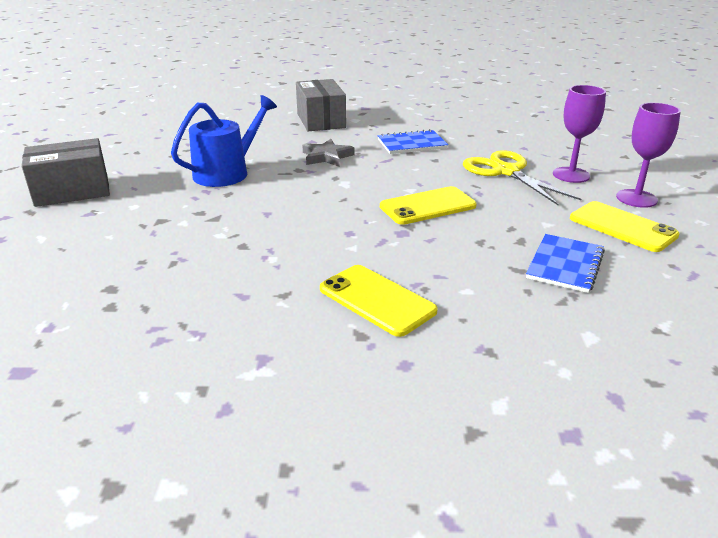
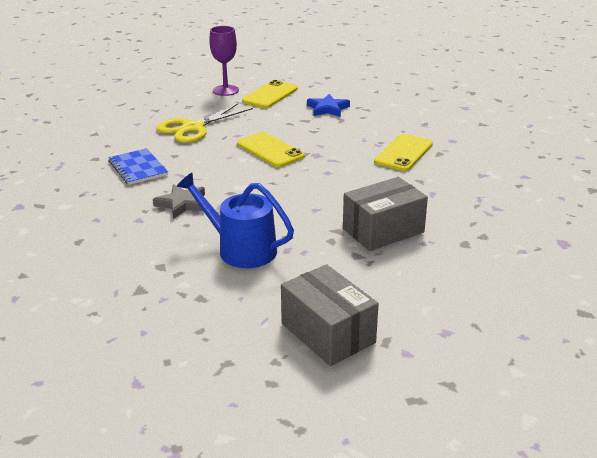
camera: 105 degrees left, 0 degrees up
grey box [296,79,346,131] -> grey box moved to [343,177,428,251]
blue notebook [526,234,605,293] -> blue star [307,94,350,117]
purple goblet [553,85,606,183] -> none

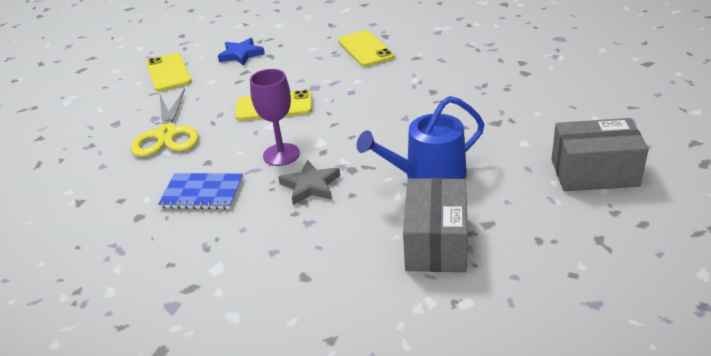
camera: 50 degrees left, 5 degrees up
purple goblet [209,26,239,96] -> purple goblet moved to [250,69,300,166]
grey box [343,177,428,251] -> grey box moved to [403,178,468,272]

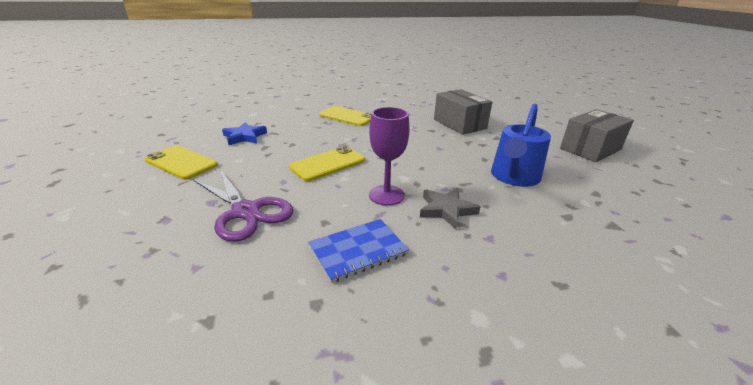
camera: 40 degrees left, 5 degrees down
yellow scissors [131,88,199,157] -> purple scissors [194,170,294,242]
grey box [403,178,468,272] -> grey box moved to [434,89,492,135]

